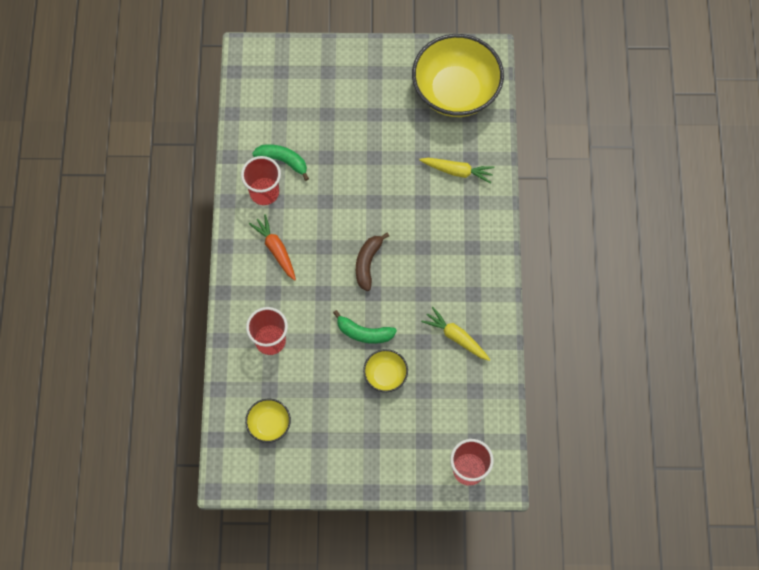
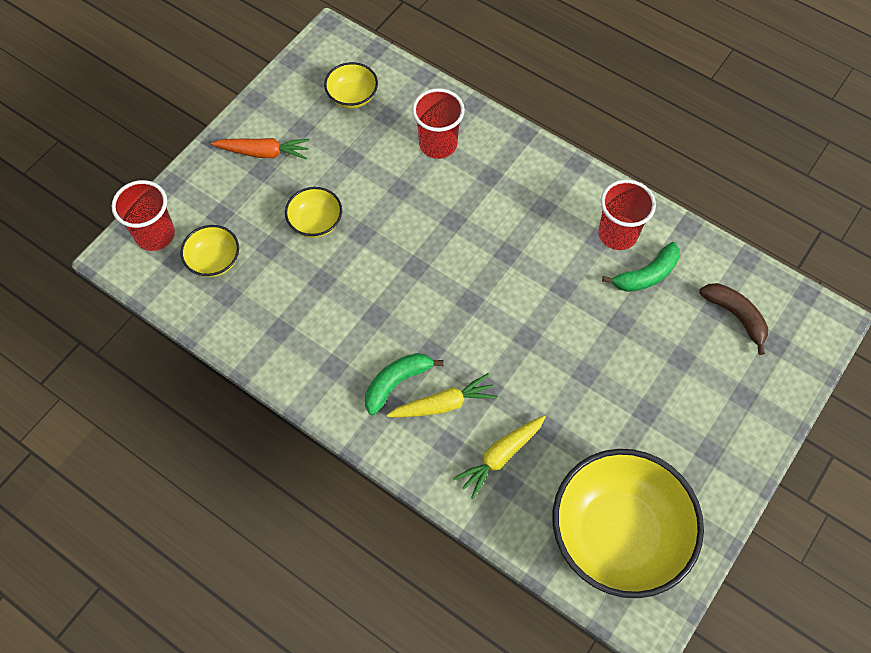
camera: 125 degrees right, 5 degrees down
orange carrot [249,214,296,281] -> orange carrot moved to [211,138,310,160]
green banana [333,310,397,344] -> green banana moved to [365,353,444,415]
brown banana [356,233,389,291] -> brown banana moved to [699,283,768,355]
yellow carrot [421,307,490,361] -> yellow carrot moved to [387,373,497,417]
none -> yellow bowl [180,225,239,277]

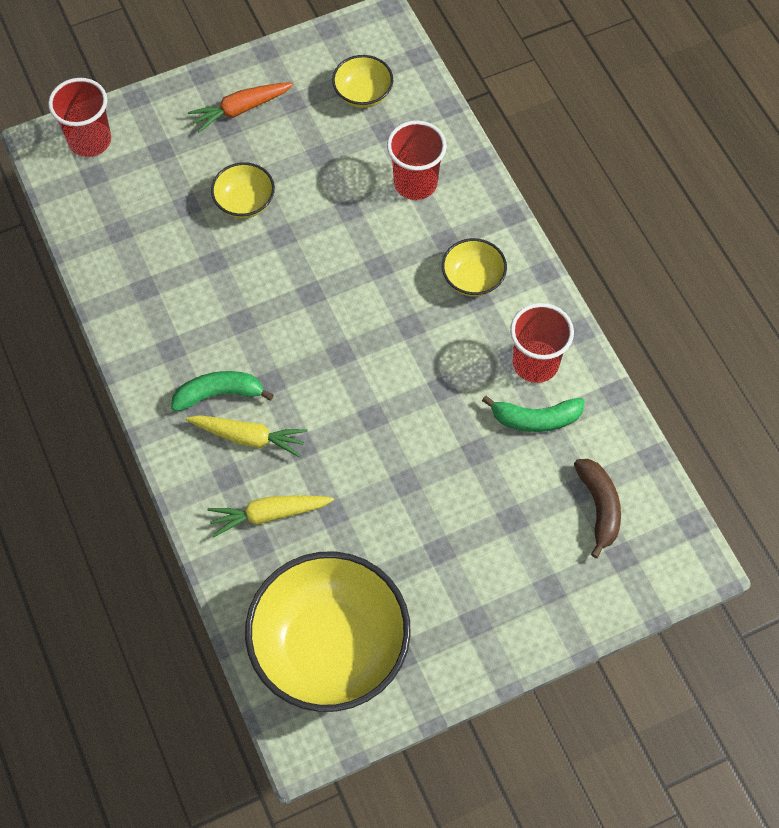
camera: 30 degrees right, 0 degrees up
yellow bowl [180,225,239,277] -> yellow bowl moved to [442,238,507,297]
orange carrot [211,138,310,160] -> orange carrot turned 120 degrees clockwise [188,82,294,133]

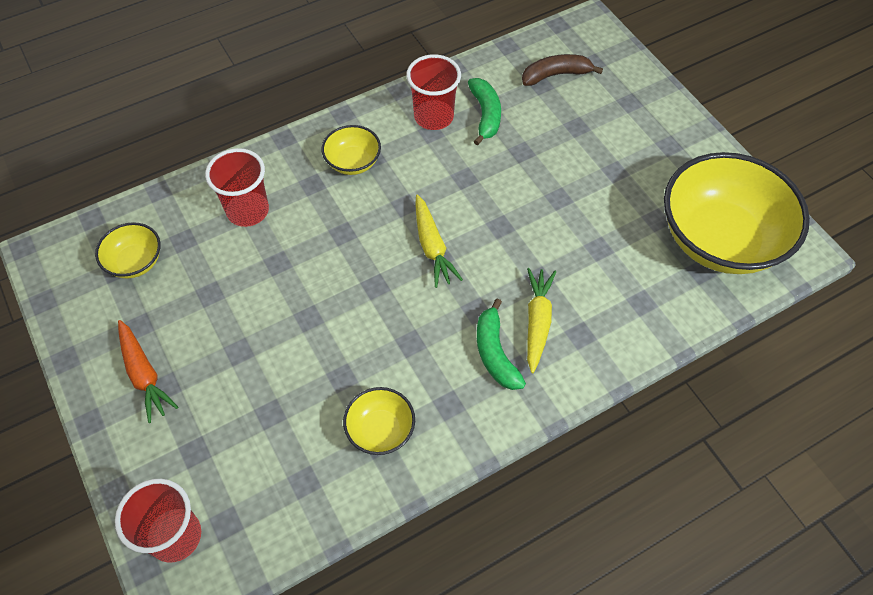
camera: 95 degrees left, 5 degrees down
yellow carrot [208,495,334,537] -> yellow carrot moved to [415,194,463,288]
yellow bowl [211,162,275,218] -> yellow bowl moved to [343,387,415,455]

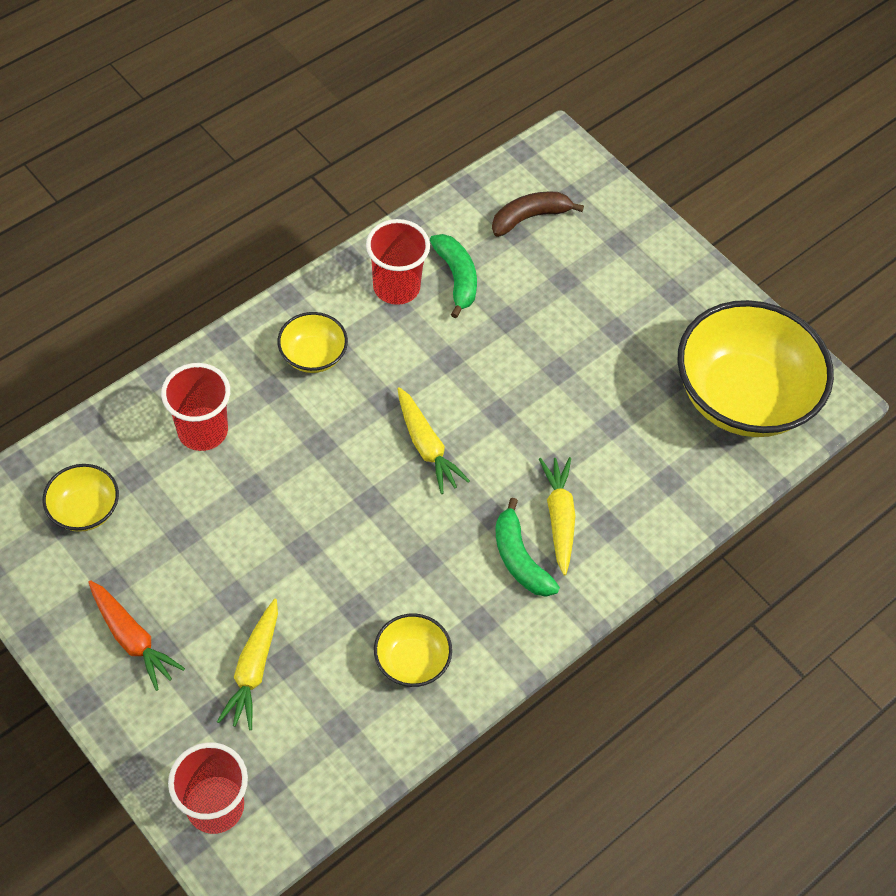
camera: 15 degrees left, 0 degrees up
none -> yellow carrot [217,599,278,730]

